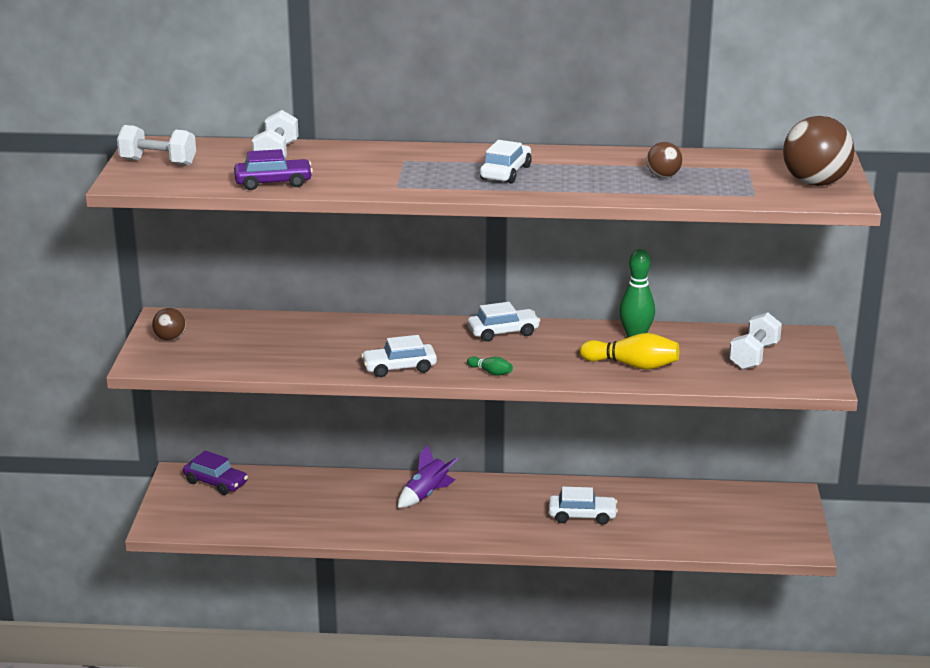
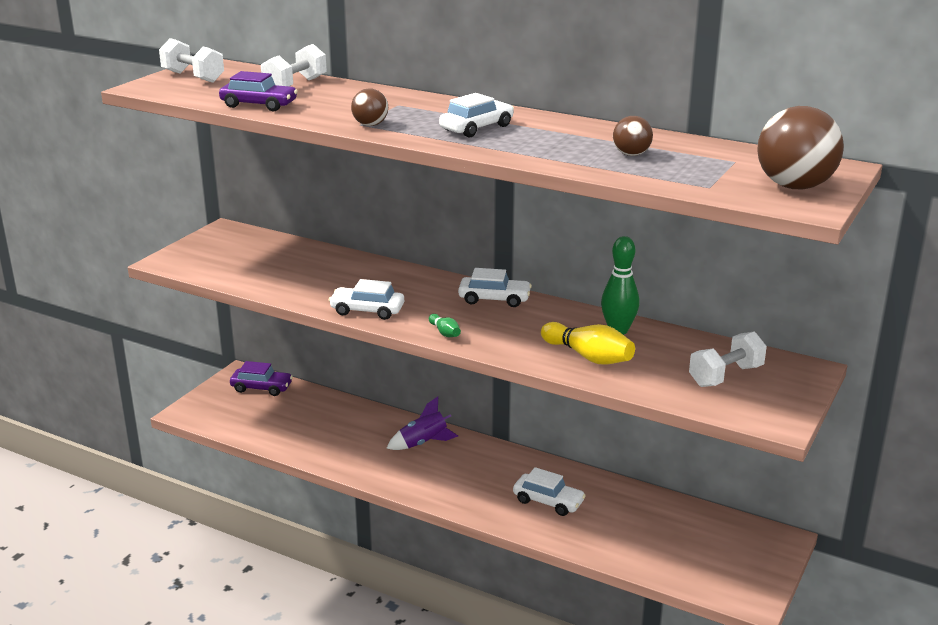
camera: 25 degrees right, 0 degrees up
brown ball [152,308,186,341] -> brown ball moved to [351,88,388,126]
purple car [183,451,248,495] -> purple car turned 45 degrees counterclockwise [230,361,293,396]

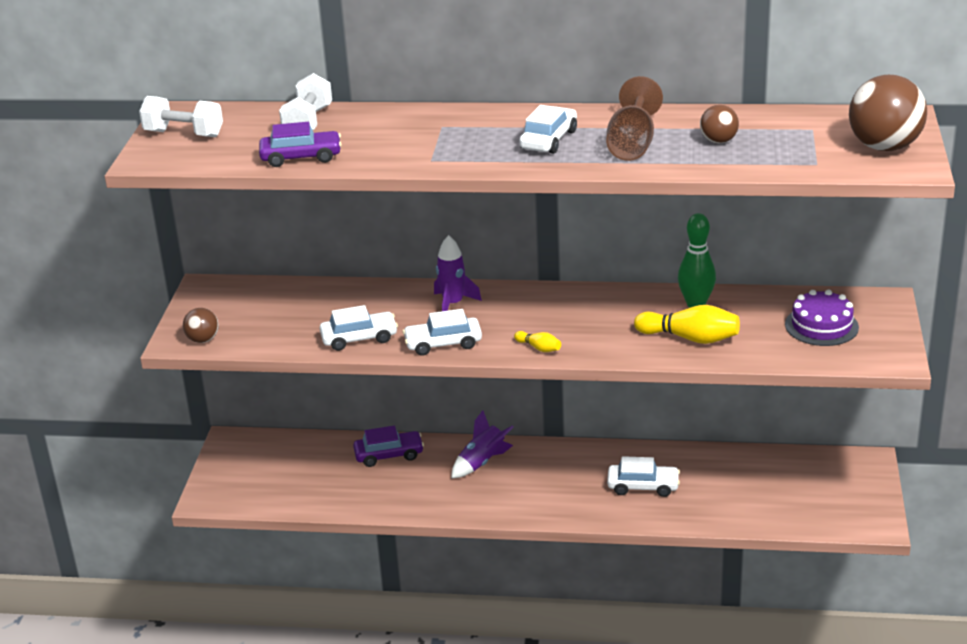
camera: 20 degrees left, 5 degrees up
purple car [230,361,293,396] -> purple car moved to [353,426,424,467]
brown ball [351,88,388,126] -> brown ball moved to [183,308,219,343]
green bowling pin [429,314,461,337] -> yellow bowling pin [514,331,561,352]
white car [458,268,532,307] -> white car moved to [320,305,398,351]
white dumbbell [689,331,767,387] -> purple cake [785,289,859,346]
none -> purple rocket [434,235,482,311]
none -> brown goblet [606,76,663,161]

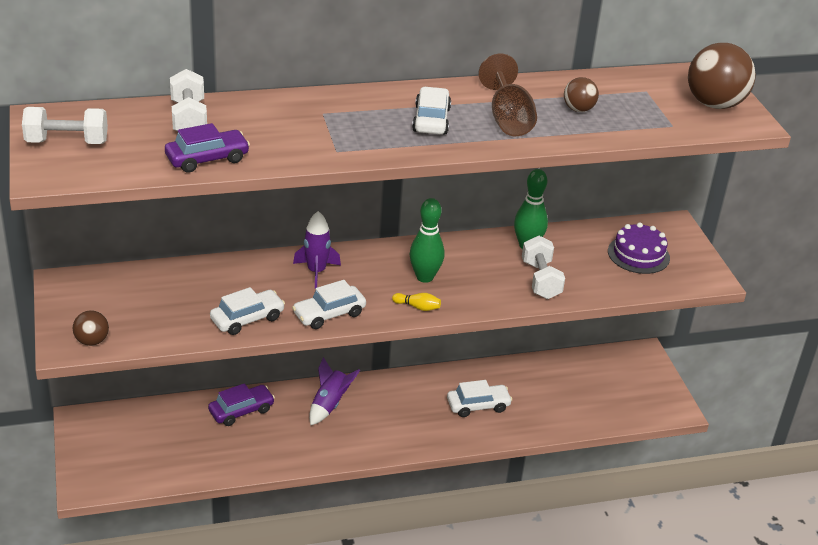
camera: 25 degrees left, 5 degrees up
yellow bowling pin [634,305,740,344] -> white dumbbell [522,236,565,299]
none -> green bowling pin [410,198,444,283]

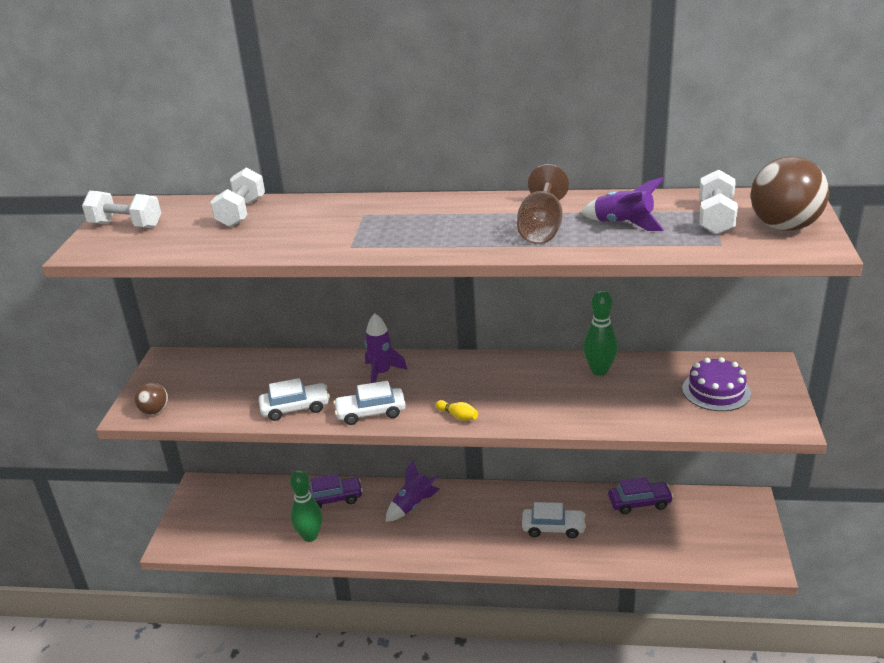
camera: 25 degrees right, 5 degrees down
purple car [165,123,250,173] -> purple car moved to [608,477,673,514]
green bowling pin [410,198,444,283] -> green bowling pin moved to [290,470,322,542]
white car [412,87,451,134] -> none
white dumbbell [522,236,565,299] -> white dumbbell moved to [699,170,738,235]
brown ball [564,77,599,112] -> purple rocket [581,177,664,231]

